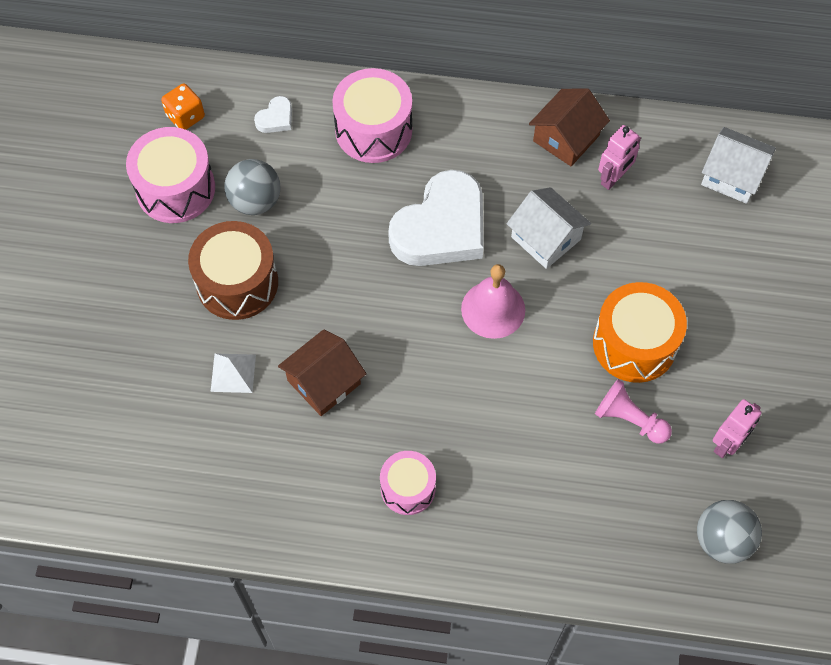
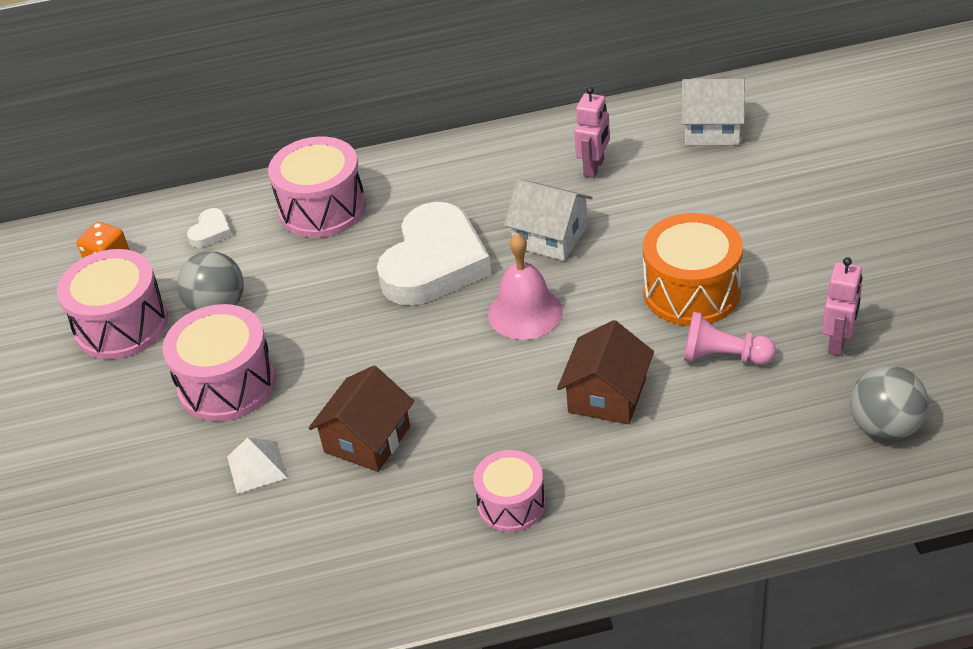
camera: 15 degrees left, 20 degrees down
brown drum [188,221,278,320] -> pink drum [162,304,276,421]
brown house [529,88,610,166] -> brown house moved to [557,320,654,424]

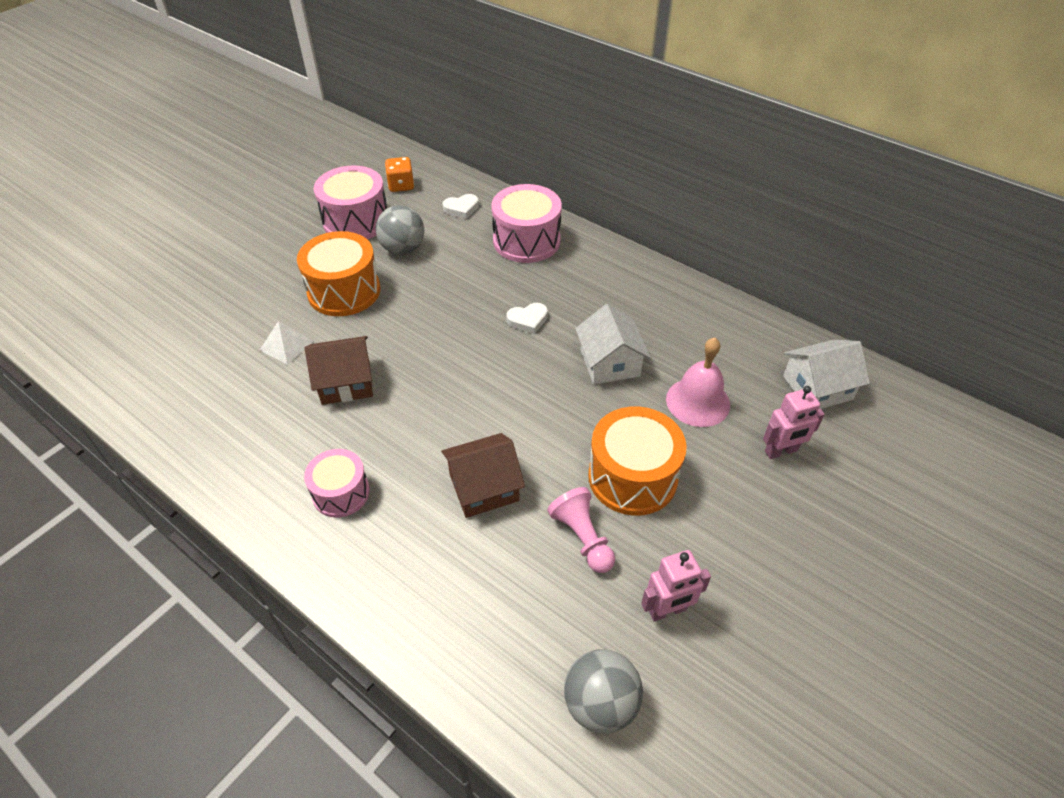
camera: 45 degrees right, 5 degrees up
pink drum [162,304,276,421] -> orange drum [297,231,380,316]
white heart [377,202,492,306] -> white heart [506,303,548,334], size x0.41
pink bell [488,233,563,340] -> pink bell moved to [666,338,730,427]
pink robot [574,87,610,178] -> pink robot moved to [763,386,825,459]
white house [681,79,745,145] -> white house turned 75 degrees counterclockwise [783,340,870,409]

